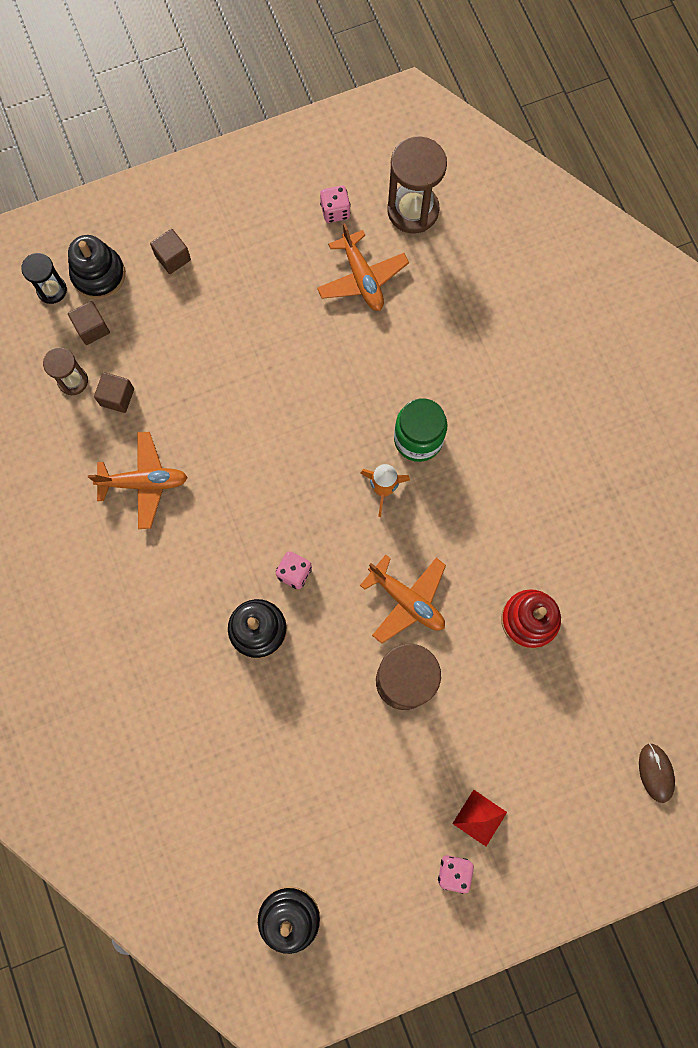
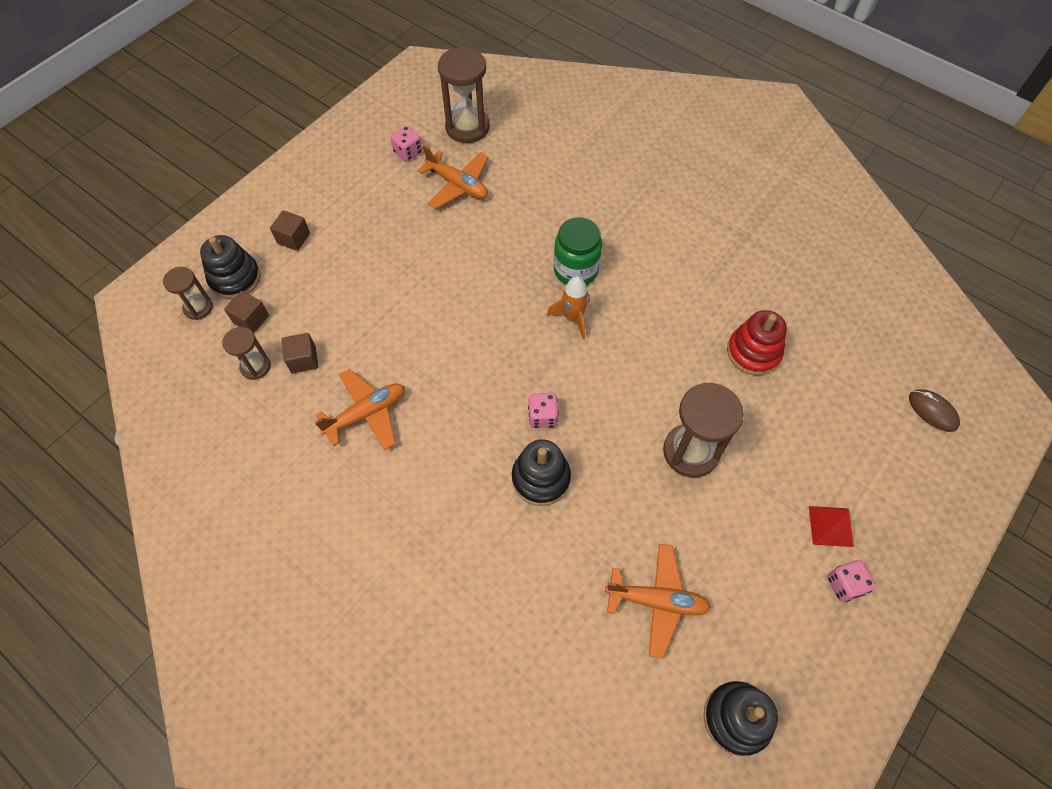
camera: 30 degrees left, 15 degrees down
black hourglass [21,253,67,304] -> brown hourglass [163,267,213,320]
orange plane [360,555,446,644] -> orange plane moved to [605,544,711,659]

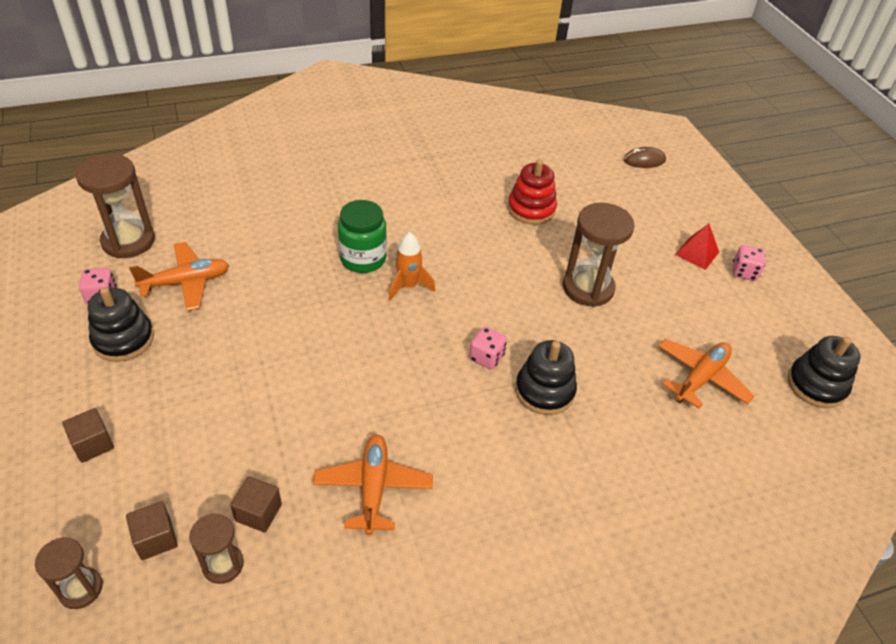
camera: 60 degrees left, 15 degrees down
black stacking toy [200,235,261,299] -> black stacking toy moved to [88,287,154,362]

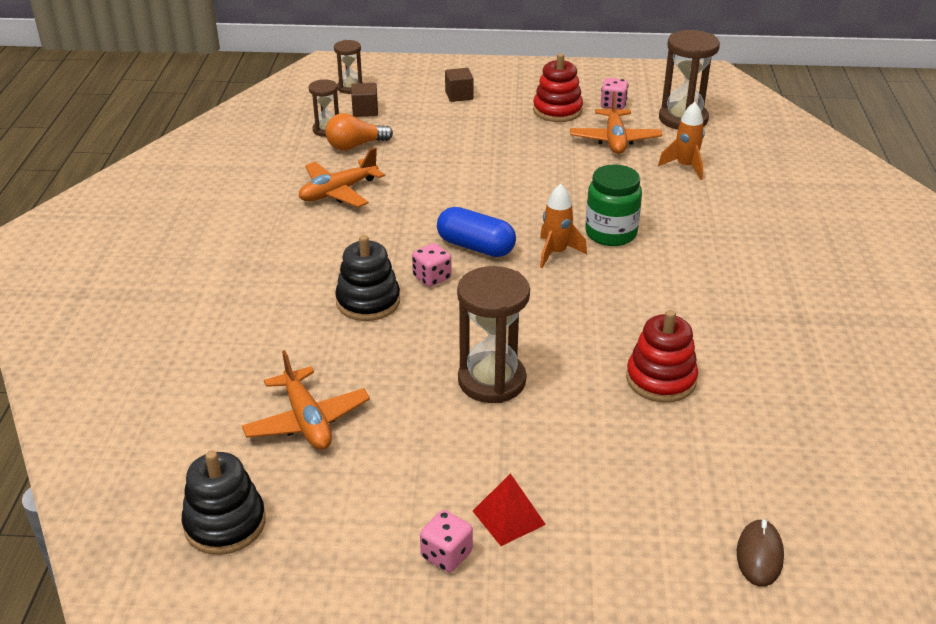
camera: 115 degrees right, 10 degrees down
black stacking toy [88,287,154,362] -> red stacking toy [533,53,583,122]
brown cube [230,476,282,532] -> orange light bulb [325,113,393,150]
orange plane [313,434,433,535] -> orange plane turned 120 degrees clockwise [299,147,385,207]
none -> blue capsule [437,207,516,257]
none -> orange rocket [658,102,705,180]

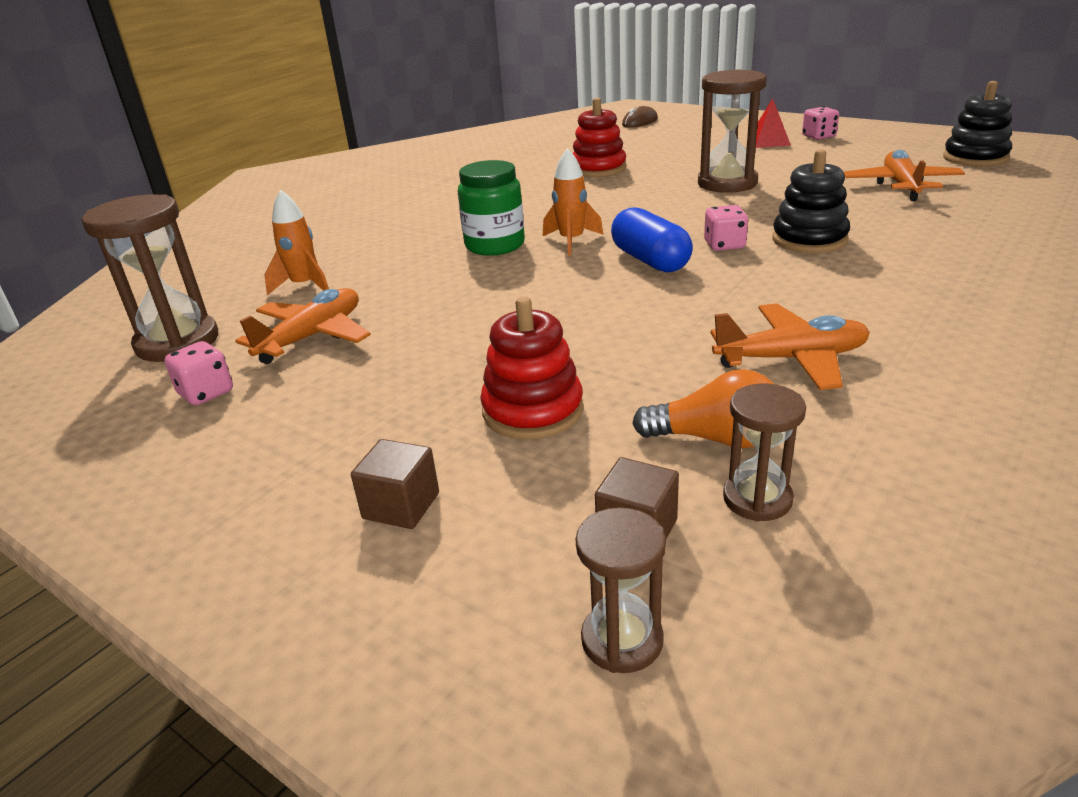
camera: 145 degrees left, 5 degrees down
red stacking toy [533,53,583,122] -> red stacking toy moved to [480,296,584,440]

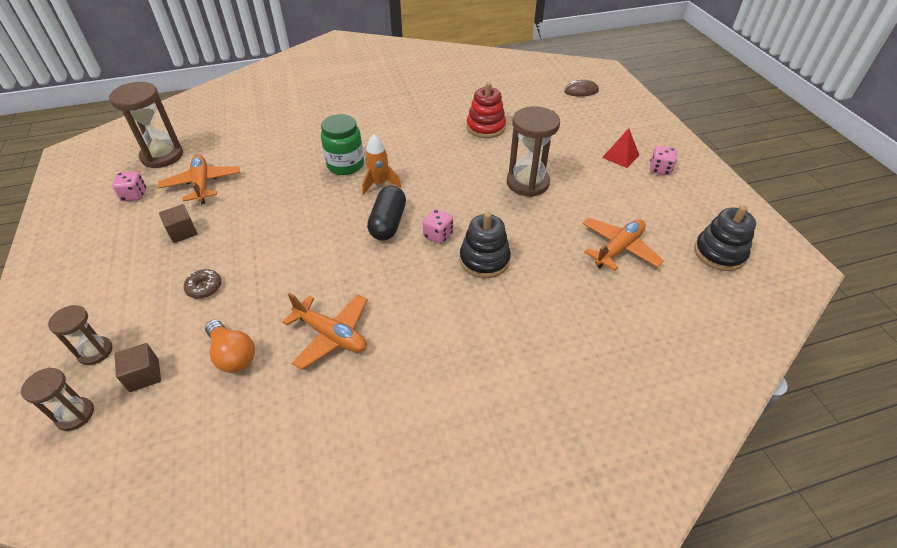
camera: 35 degrees right, 15 degrees up
orange plane [235,288,371,364] -> orange plane turned 90 degrees counterclockwise [158,155,240,204]
orange rocket [264,190,329,295] -> none
brown cube [351,439,439,529] -> brown cube moved to [159,204,197,243]
red stacking toy [480,296,584,440] -> brown donut [184,269,221,299]
blue capsule [611,207,693,272] -> black capsule [367,186,406,240]
brown hourglass [723,384,806,522] -> brown hourglass moved to [48,305,113,365]

